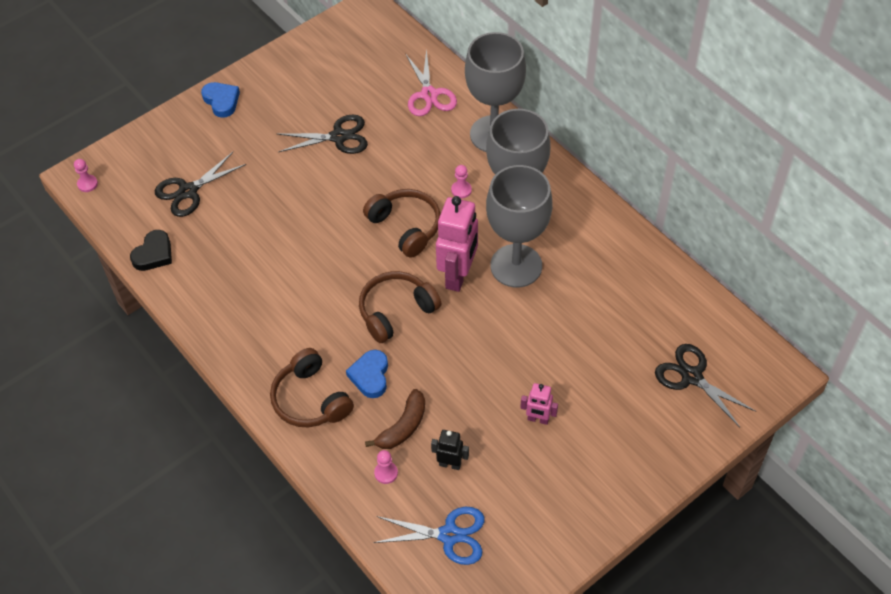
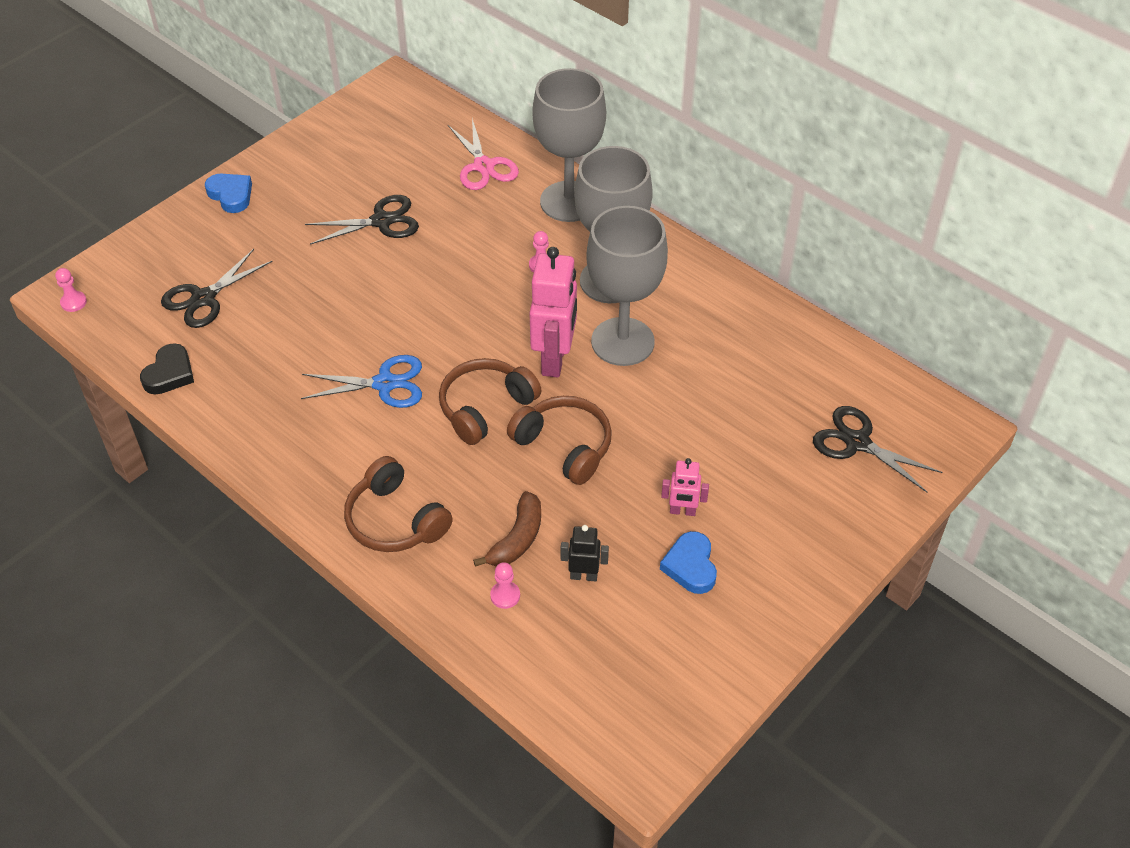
camera: 10 degrees left, 5 degrees down
blue heart [346,350,388,398] -> blue heart moved to [660,531,717,594]
brown headphones [363,189,441,258] -> brown headphones moved to [507,396,612,485]
blue scissors [373,507,484,565] -> blue scissors moved to [301,355,422,408]

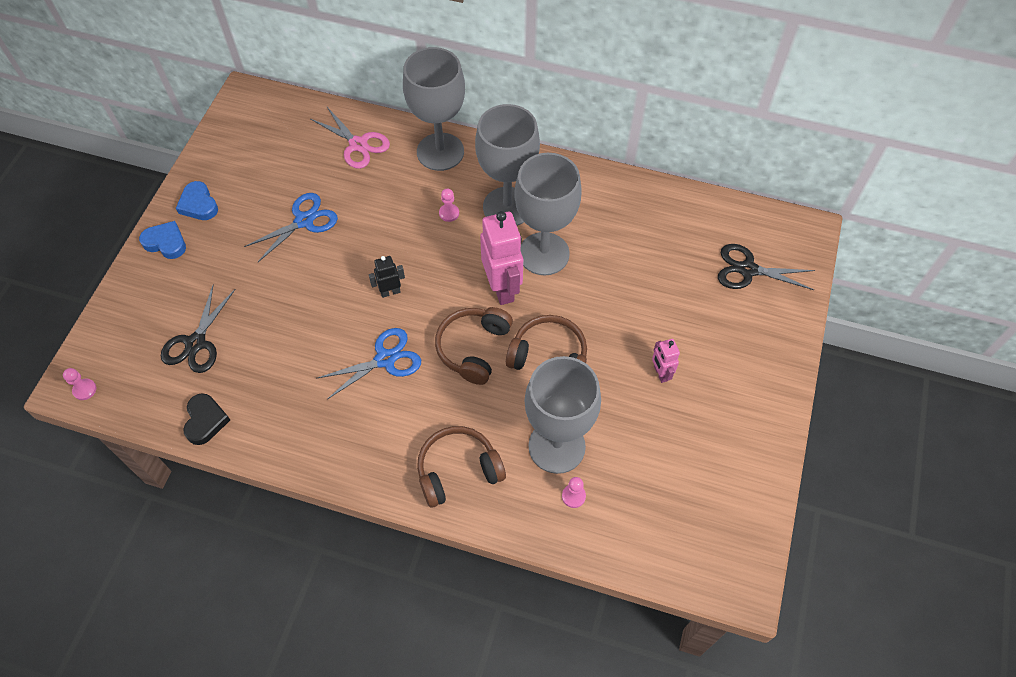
camera: 25 degrees left, 10 degrees up
black scissors [305,195,419,245] -> blue scissors [244,193,338,262]
brown headphones [344,456,453,552] -> brown headphones turned 135 degrees clockwise [417,426,506,508]
brown banana [473,491,541,567] -> grey goblet [525,356,601,474]
black robot [561,525,609,582] -> black robot moved to [369,256,405,298]
blue heart [660,531,717,594] -> blue heart moved to [176,181,218,220]
pink robot [661,458,709,516] -> pink robot turned 90 degrees clockwise [652,339,680,383]

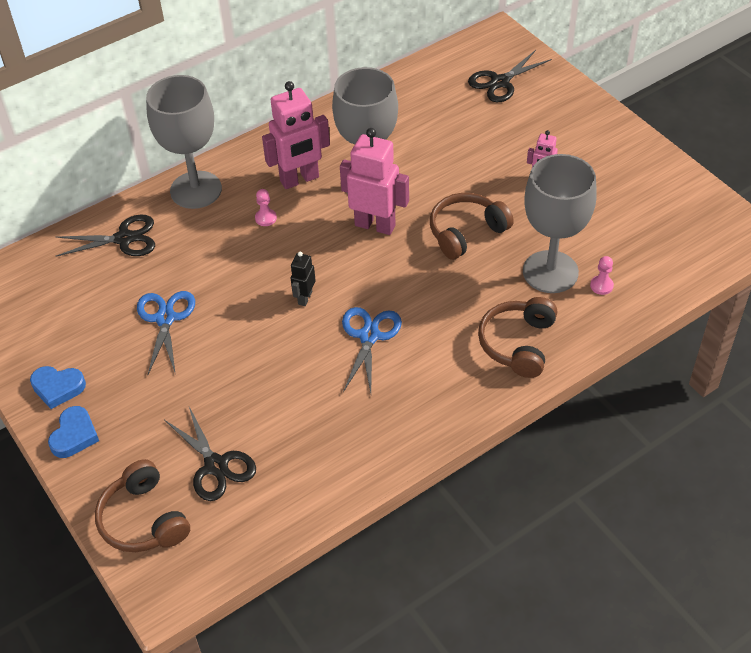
camera: 50 degrees left, 10 degrees down
pink pawn [63,368,96,400] -> none
blue heart [139,221,186,259] -> blue heart turned 135 degrees clockwise [48,406,99,458]
black heart [183,393,230,445] -> none
pink scissors [311,107,390,169] -> black scissors [56,215,155,257]
brown headphones [435,307,513,385] -> brown headphones moved to [95,459,190,552]
grey goblet [475,104,540,226] -> pink robot [262,81,330,189]

